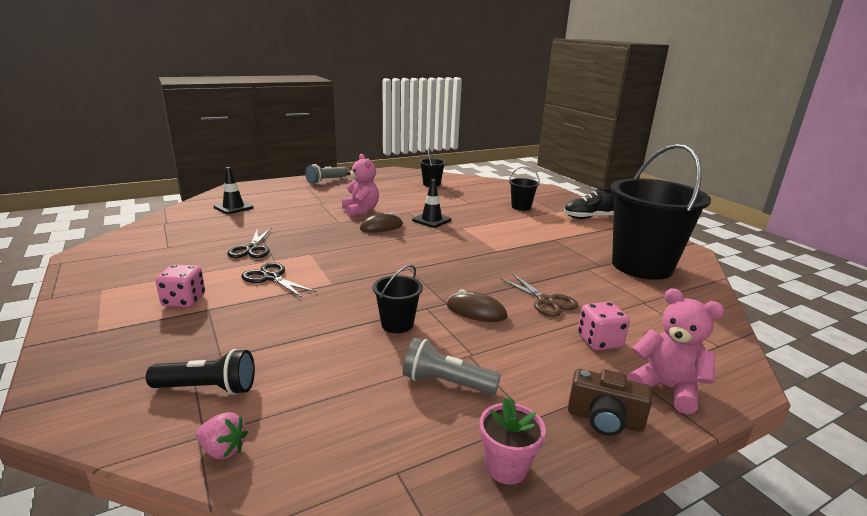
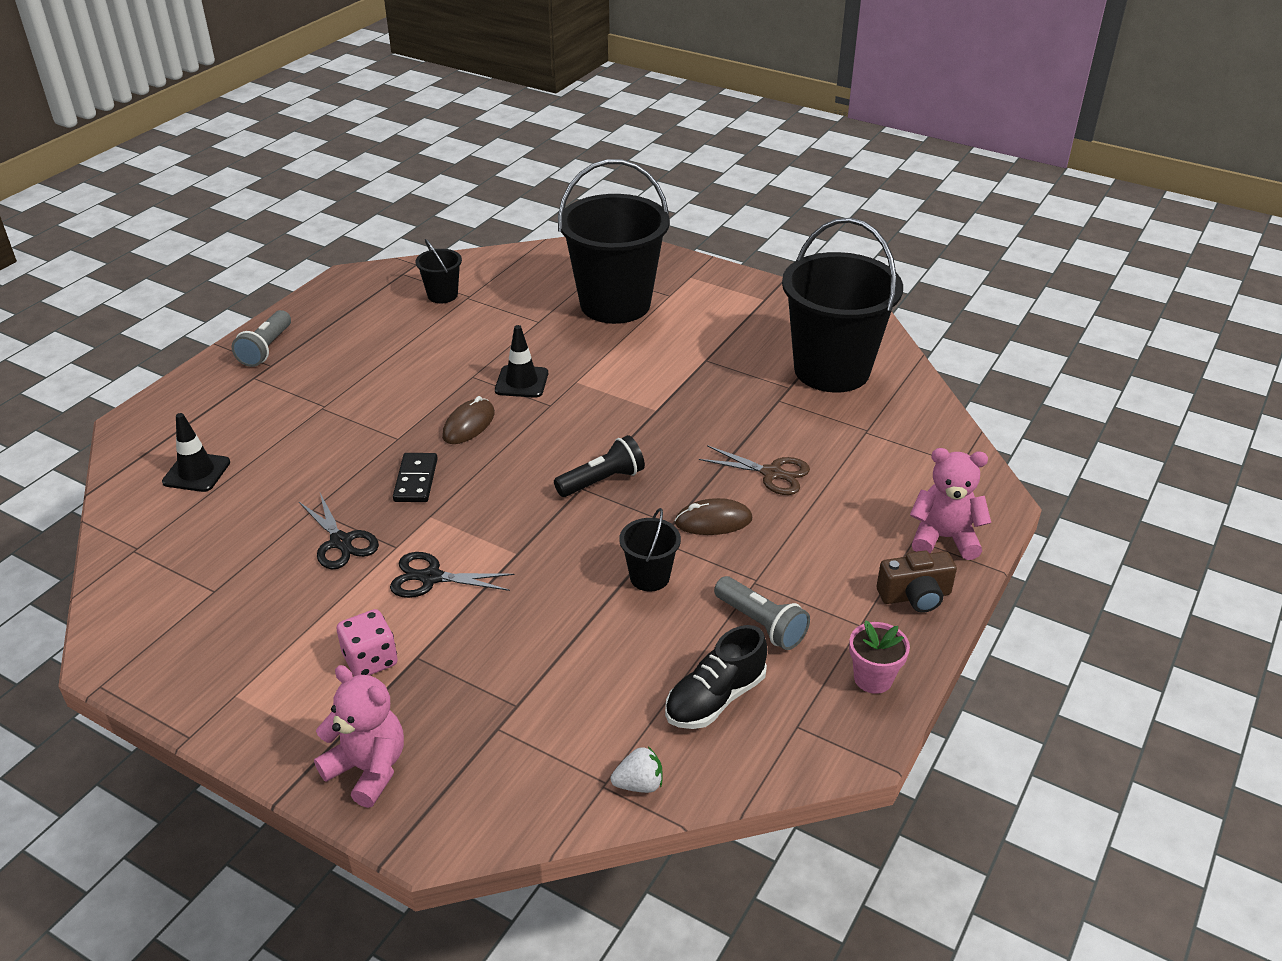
camera: 30 degrees left, 15 degrees up
black flashlight [146,349,255,395] -> black flashlight moved to [554,435,645,497]
pink strawberry [196,412,248,459] -> white strawberry [611,747,663,793]
pink teddy bear [342,154,379,217] -> pink teddy bear moved to [314,665,404,808]
grey flashlight [403,337,501,395] -> grey flashlight turned 120 degrees counterclockwise [714,576,810,650]
black bucket [509,166,540,211] -> black bucket [558,159,670,324], size x2.32
black shoe [564,189,614,219] -> black shoe moved to [665,625,767,729]
pink dice [578,302,630,350] -> none
none -> black domino [393,453,438,502]

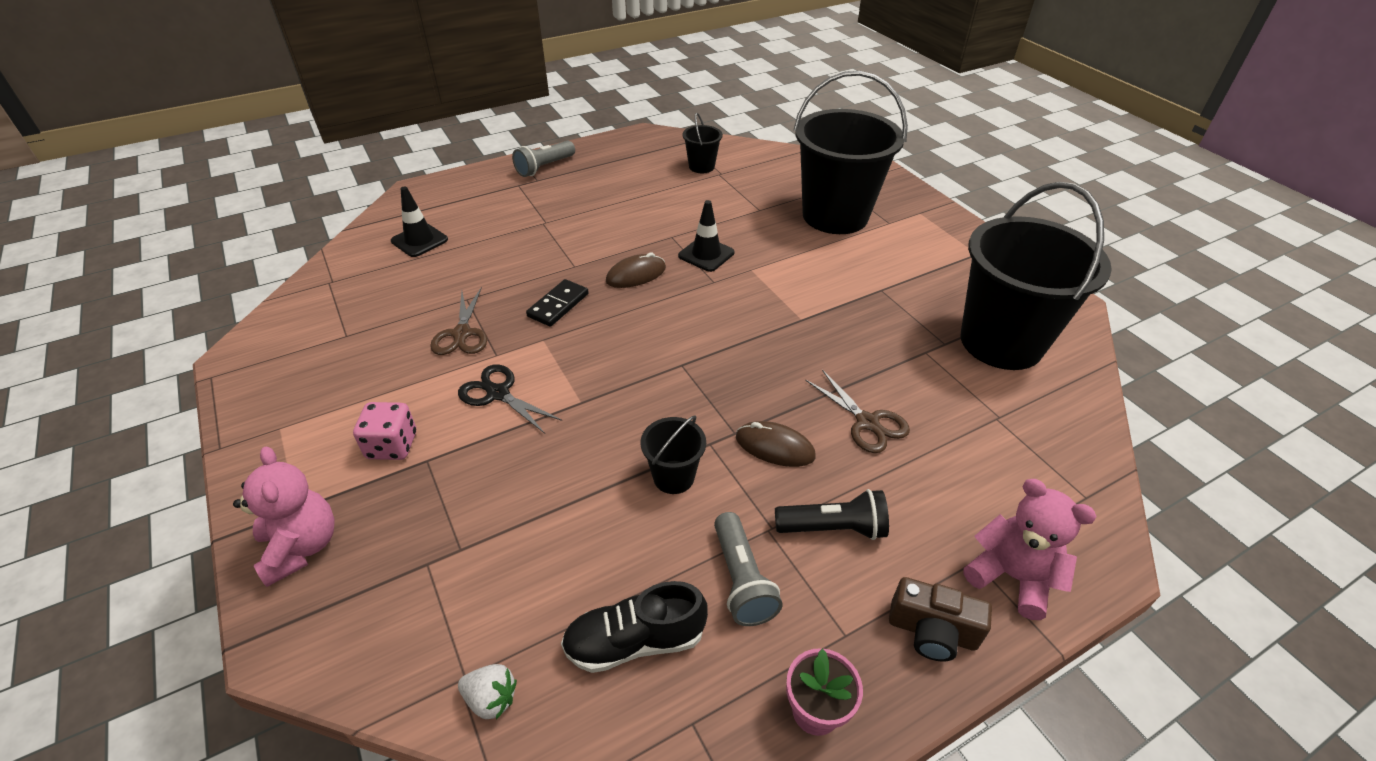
camera: 30 degrees right, 5 degrees up
black scissors [299,493,379,569] -> brown scissors [430,287,487,355]
black flashlight [554,435,645,497] -> black flashlight moved to [775,489,889,540]

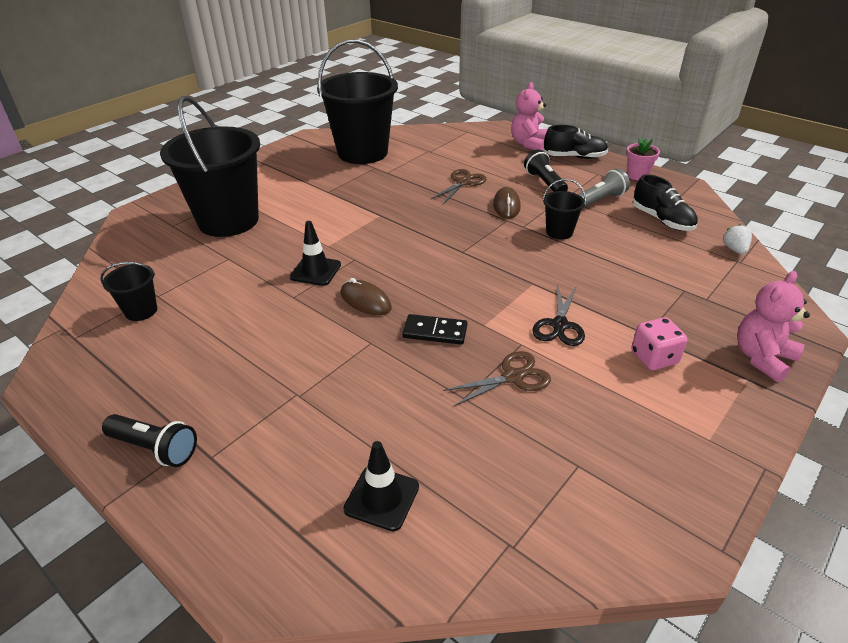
camera: 110 degrees left, 5 degrees down
grey flashlight [512,141,575,177] -> black flashlight [102,414,197,467]
brown camera [889,577,992,661] -> black shoe [544,125,608,159]

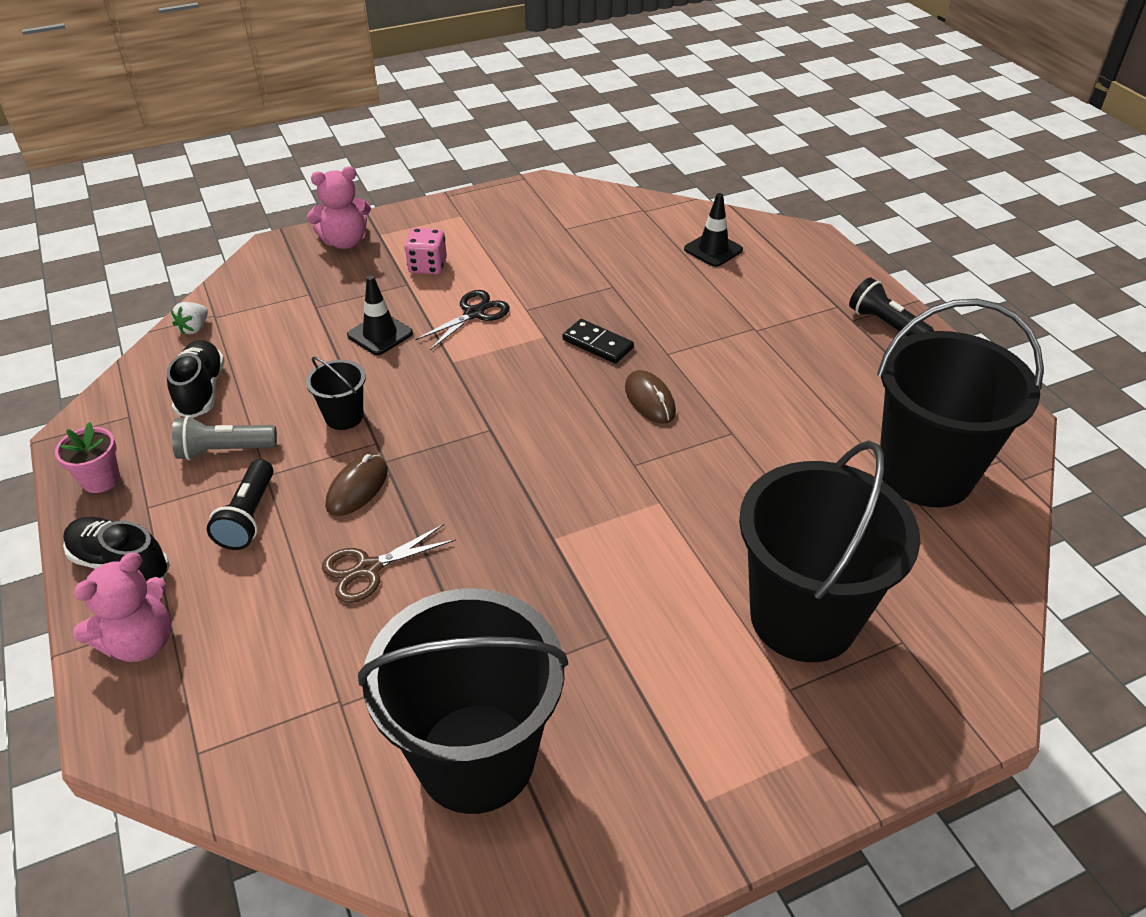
camera: 155 degrees left, 5 degrees up
black bucket [100,262,157,321] -> black bucket [877,299,1044,507], size x2.32
black traffic cone [290,221,341,286] -> black traffic cone moved to [347,275,413,355]
brown scissors [443,351,551,407] -> none

